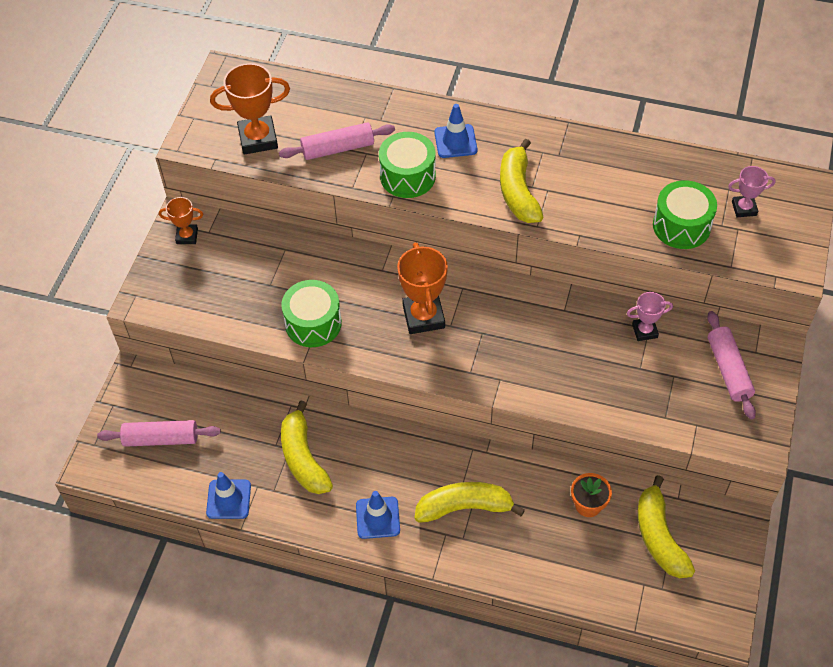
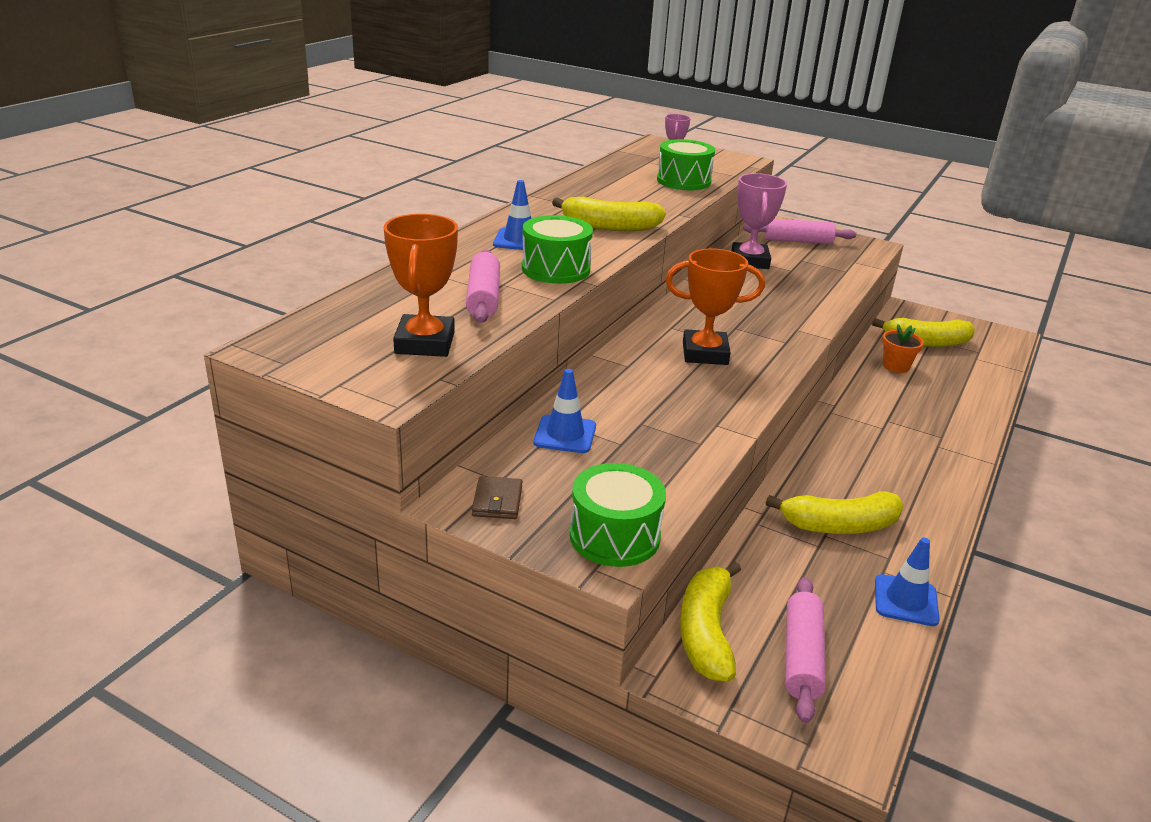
camera: 80 degrees left, 25 degrees down
orange trophy [159,197,203,244] -> brown wallet [472,476,522,519]
green drum [281,280,342,347] -> green drum moved to [570,463,666,567]
blue traffic cone [356,491,400,539] -> blue traffic cone moved to [534,369,596,453]
yellow banana [415,482,525,523] -> yellow banana moved to [680,561,741,682]
pink trophy [627,292,673,341] -> pink trophy [732,173,787,269], size x1.75

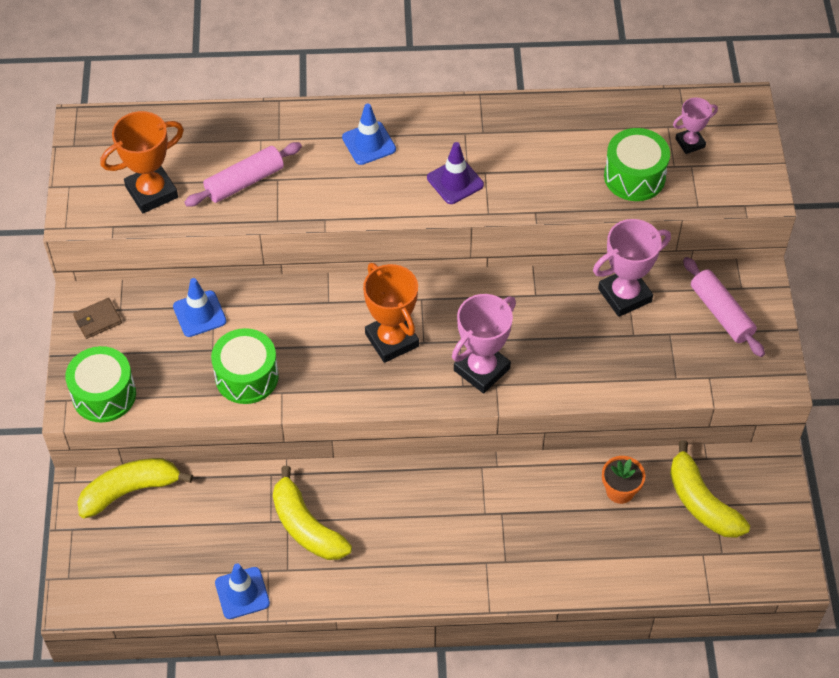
camera: 60 degrees right, 25 degrees up
green drum [522,215,593,284] -> green drum moved to [211,328,279,404]
yellow banana [552,197,666,231] -> purple traffic cone [427,142,484,204]
pink rolling pin [785,577,826,723] -> none
none -> pink trophy [452,294,516,393]

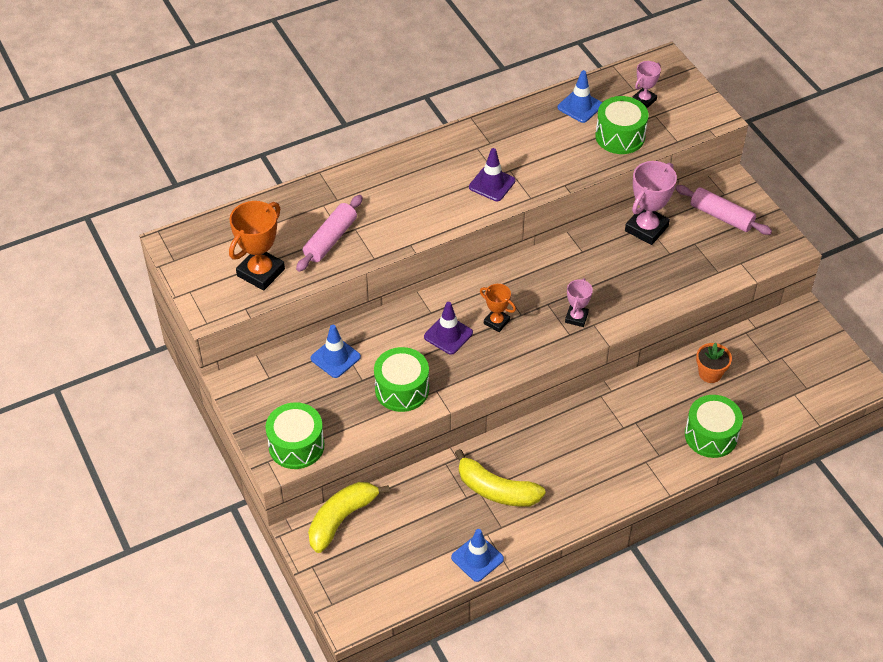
camera: 25 degrees left, 5 degrees down
brown wallet [73,298,122,339] -> none
blue traffic cone [342,104,396,165] -> blue traffic cone moved to [558,70,602,123]
orange trophy [363,263,419,363] -> orange trophy [480,284,516,332], size x0.57
pink trophy [452,294,516,393] -> pink trophy [565,278,593,327], size x0.57
yellow banana [670,440,750,538] -> none
none -> purple traffic cone [424,302,473,355]
none -> green drum [685,395,743,458]

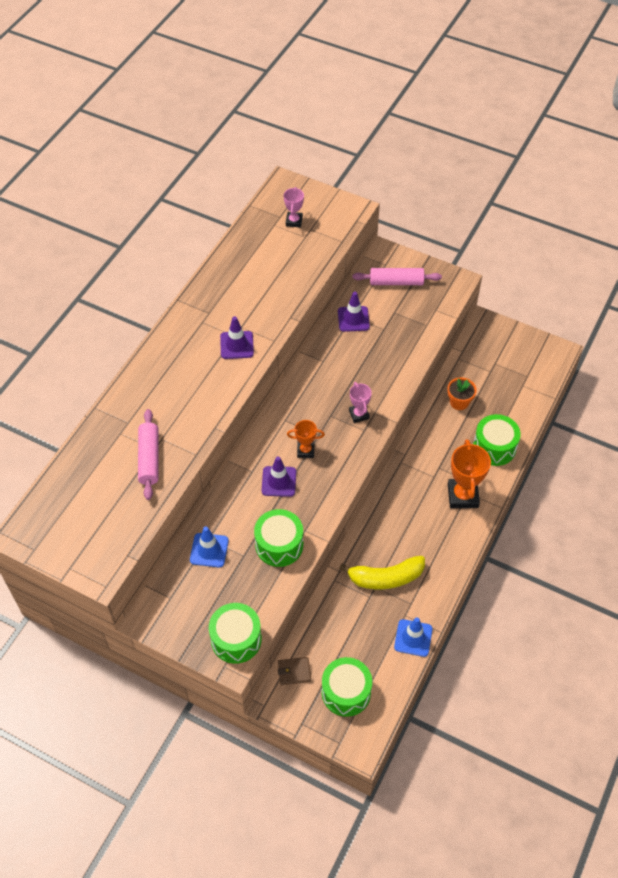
camera: 35 degrees left, 5 degrees up
orange trophy [229,201,285,291] -> orange trophy moved to [448,439,491,508]
yellow banana [308,482,390,553] -> brown wallet [278,657,311,685]
blue traffic cone [558,70,602,123] -> none
green drum [595,96,648,154] -> green drum moved to [322,657,372,717]
pink trophy [625,161,677,245] -> purple traffic cone [338,292,370,332]

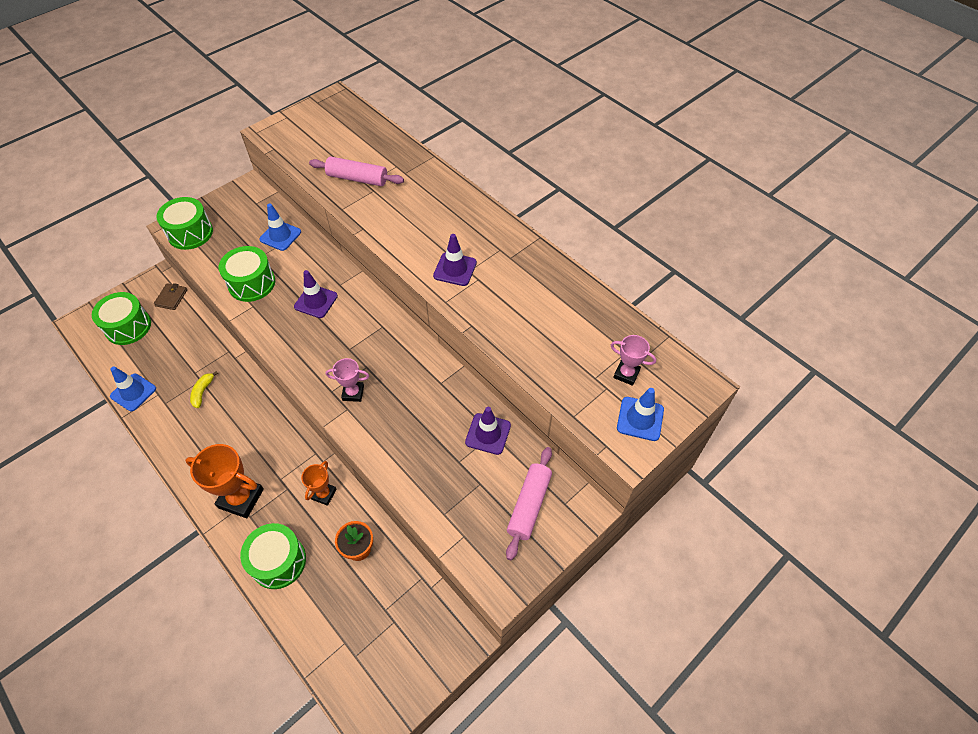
camera: 110 degrees right, 0 degrees up
orange trophy [287,420,325,458] -> orange trophy moved to [301,461,337,506]
yellow banana [339,556,425,589] -> yellow banana [190,371,218,408], size x0.50
none -> blue traffic cone [617,388,664,441]

